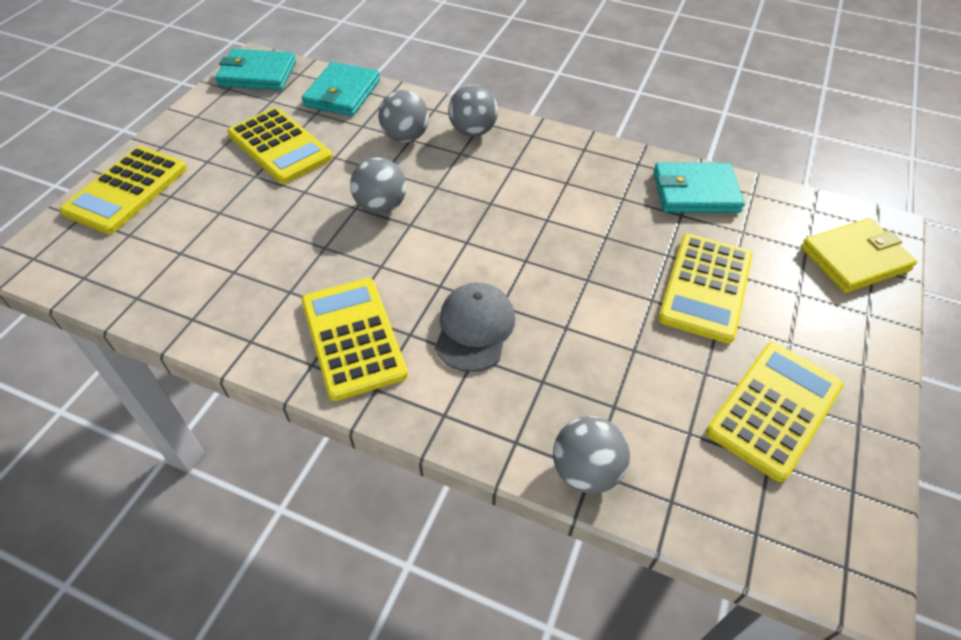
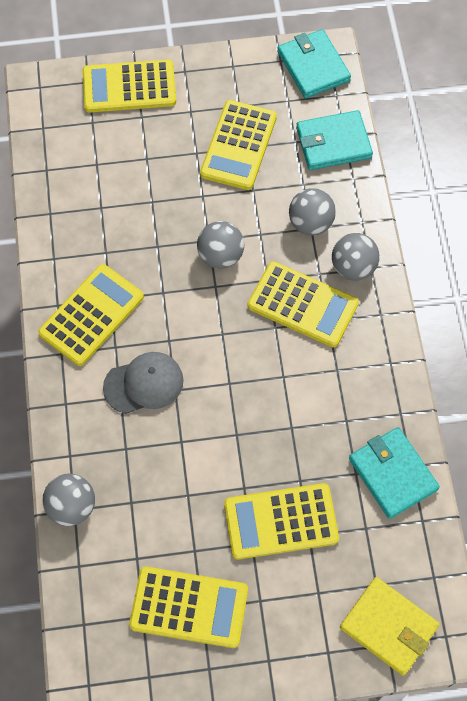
camera: 60 degrees right, 15 degrees up
none -> yellow calculator [248,261,359,347]

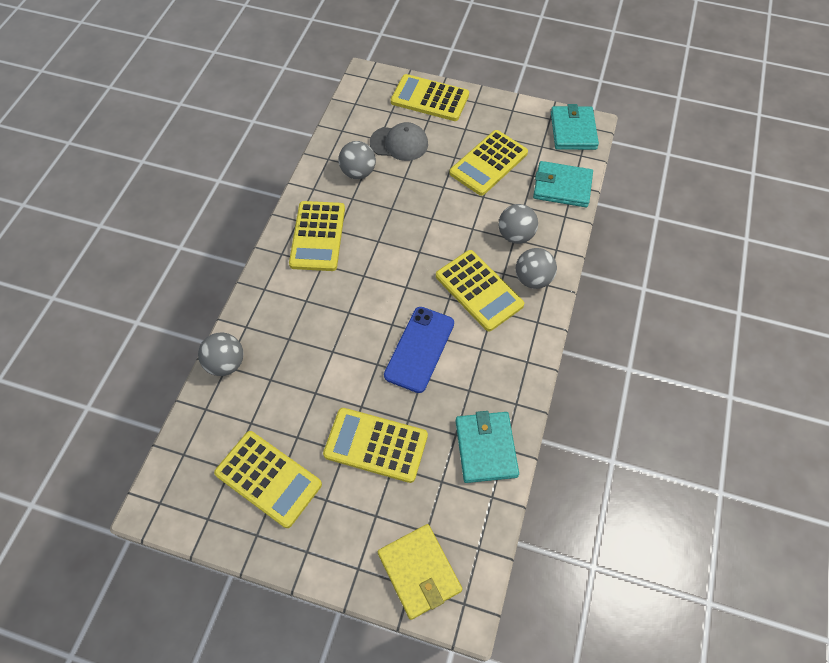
camera: 25 degrees right, 5 degrees down
yellow calculator [38,264,144,366] -> yellow calculator turned 120 degrees clockwise [289,201,345,271]
grey cap [103,352,184,414] -> grey cap moved to [370,122,428,161]
grey ball [197,221,244,269] -> grey ball moved to [339,141,376,179]
none -> blue phone [384,307,454,393]

